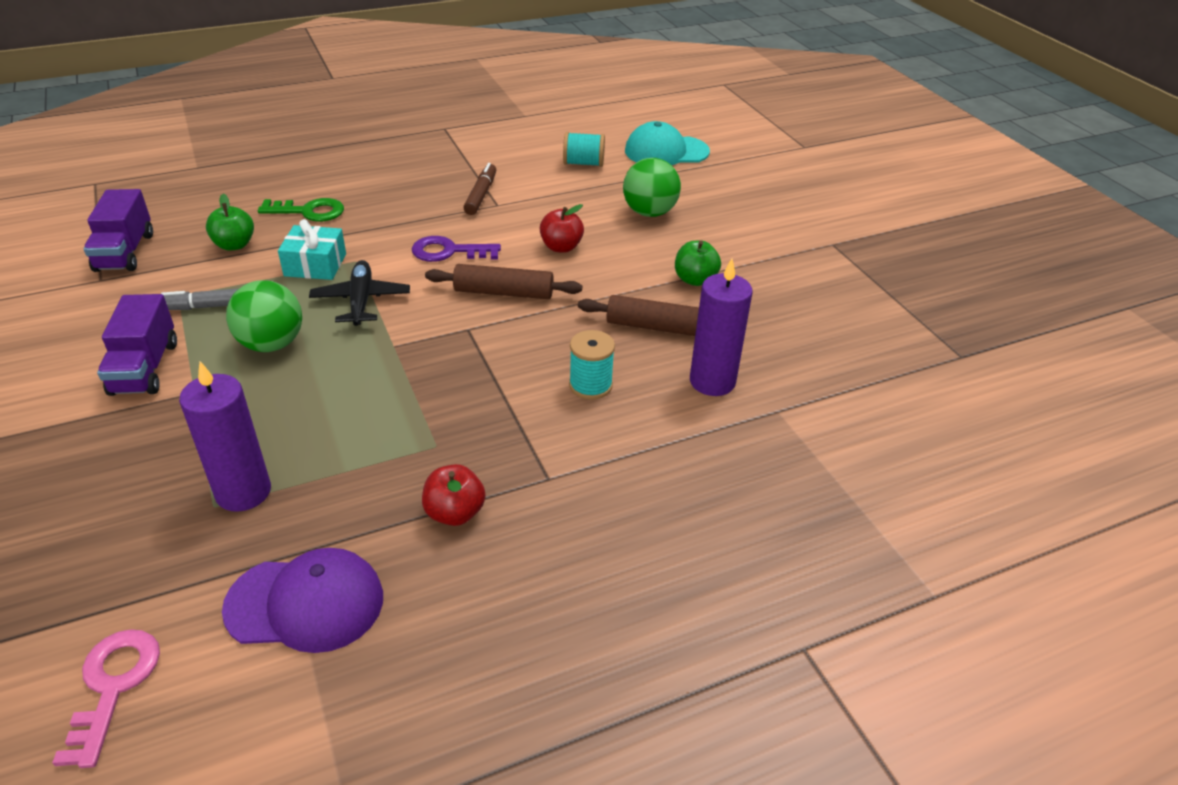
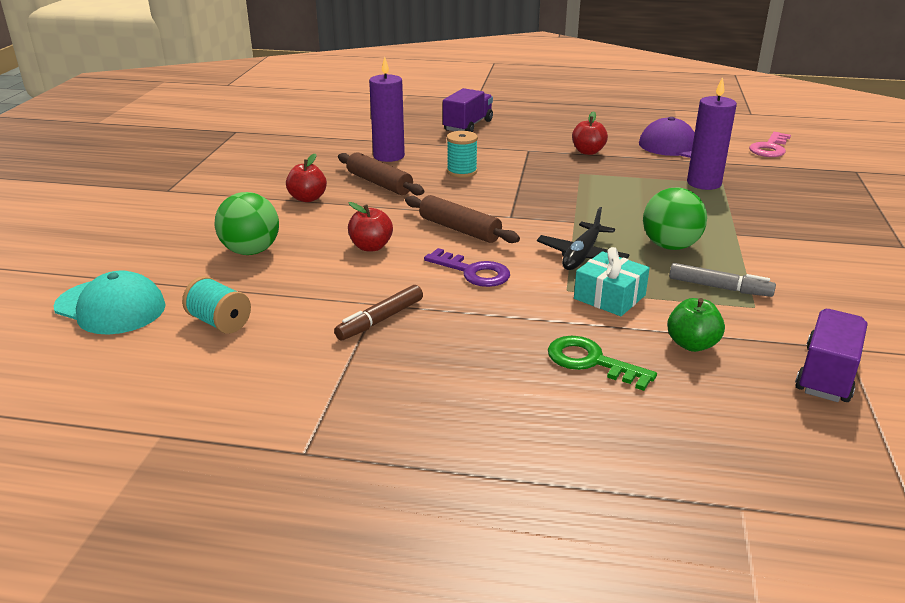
camera: 145 degrees left, 10 degrees down
purple truck [97,294,177,396] -> purple truck moved to [443,88,493,132]
green apple [675,240,721,286] -> red apple [286,154,327,202]

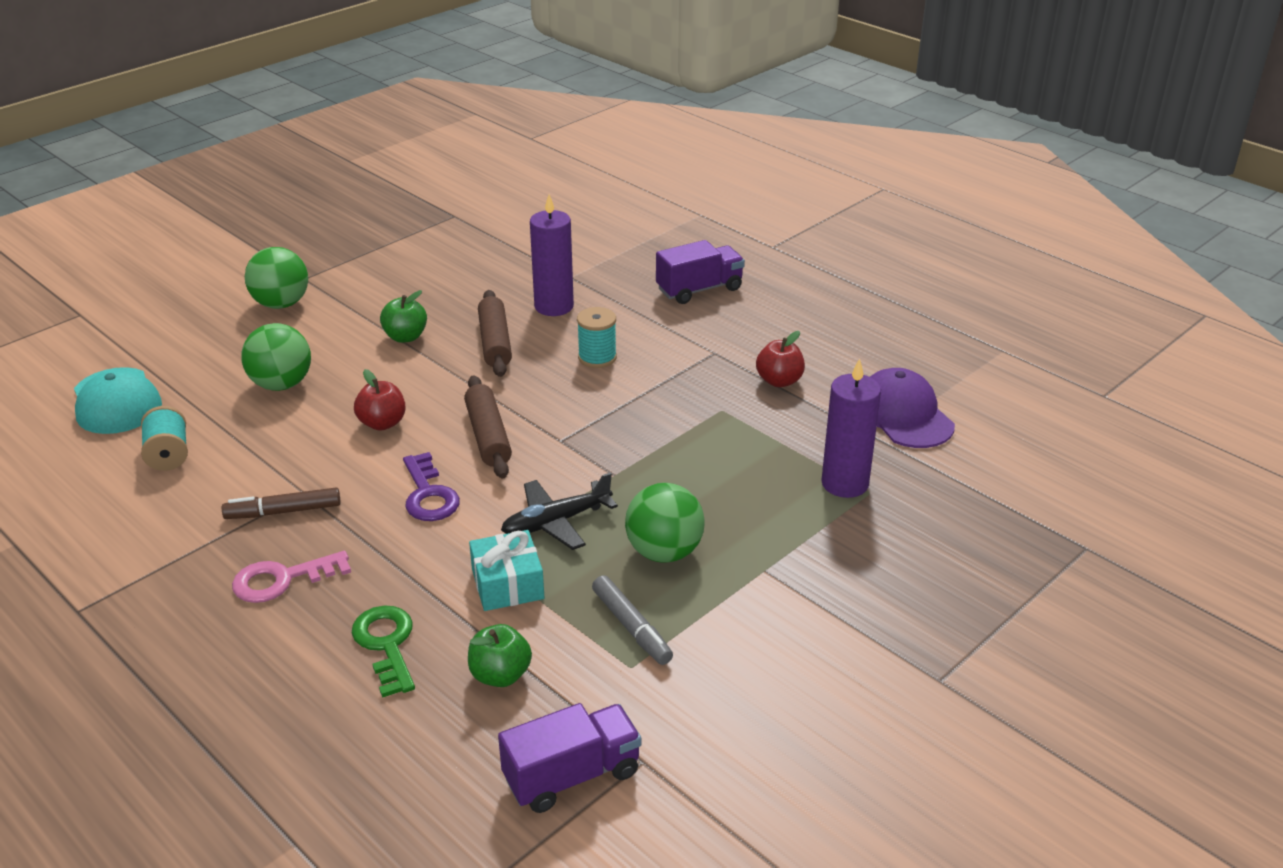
camera: 35 degrees right, 5 degrees up
red apple [286,154,327,202] -> green apple [380,290,427,343]
pink key [749,132,791,157] -> pink key moved to [232,551,351,603]
none -> green ball [245,247,308,309]

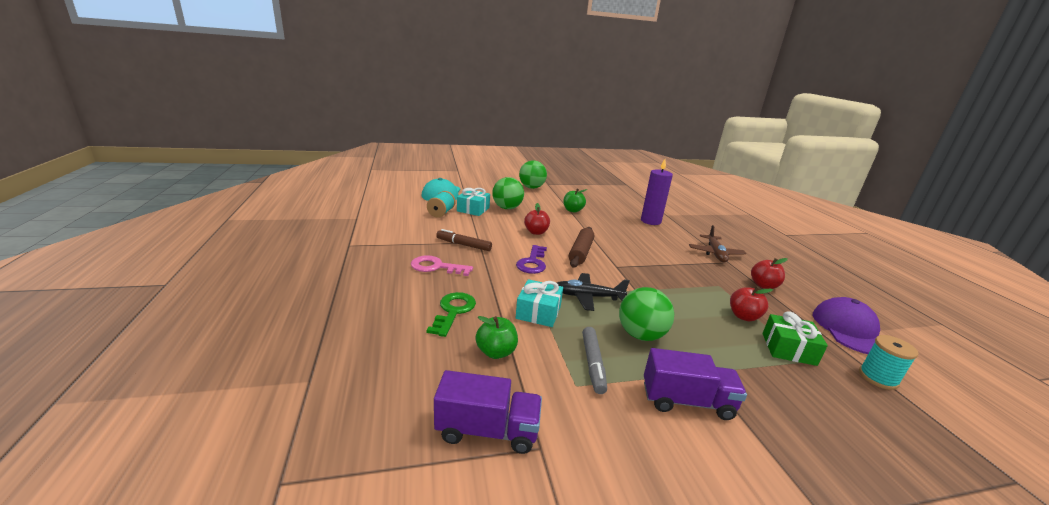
camera: 30 degrees right, 10 degrees down
brown rolling pin [478,290,512,377] -> none
turquoise spool [577,307,617,368] -> turquoise spool moved to [859,335,919,390]
purple truck [656,240,745,304] -> purple truck moved to [644,348,747,420]
purple candle [821,358,881,498] -> green gift [762,311,828,366]
none -> turquoise gift [457,188,490,216]
none -> brown plane [689,225,746,263]
none -> red apple [730,287,773,321]

